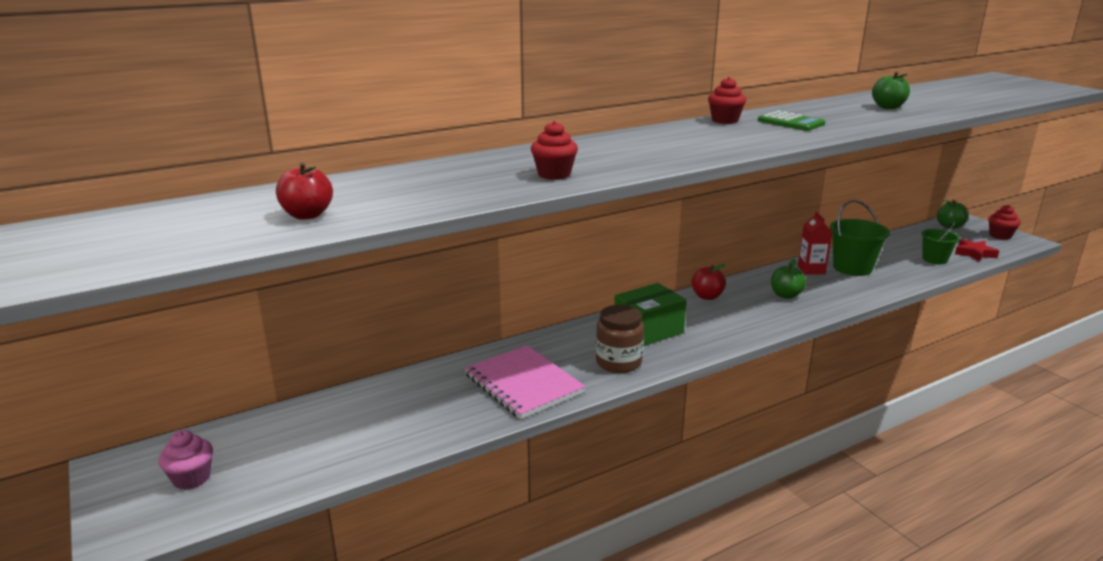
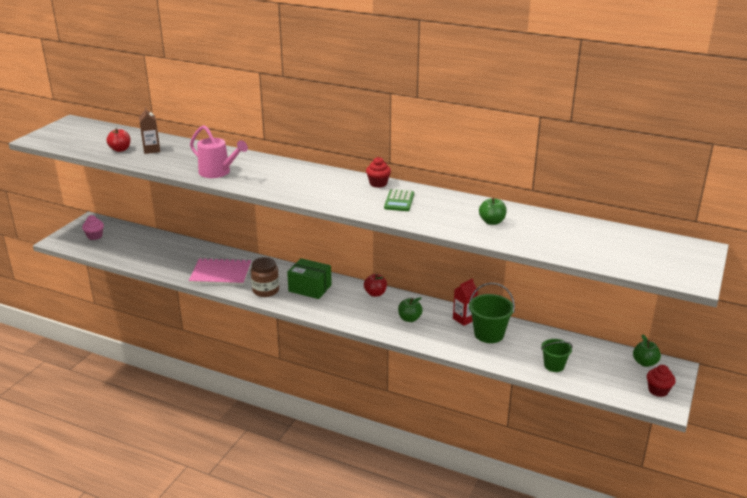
camera: 55 degrees right, 5 degrees up
pink notebook [465,345,586,419] -> pink notebook turned 75 degrees clockwise [189,258,251,285]
red cupcake [531,121,578,180] -> pink watering can [190,125,248,178]
red star [955,239,999,261] -> none
none -> brown carton [139,107,160,154]

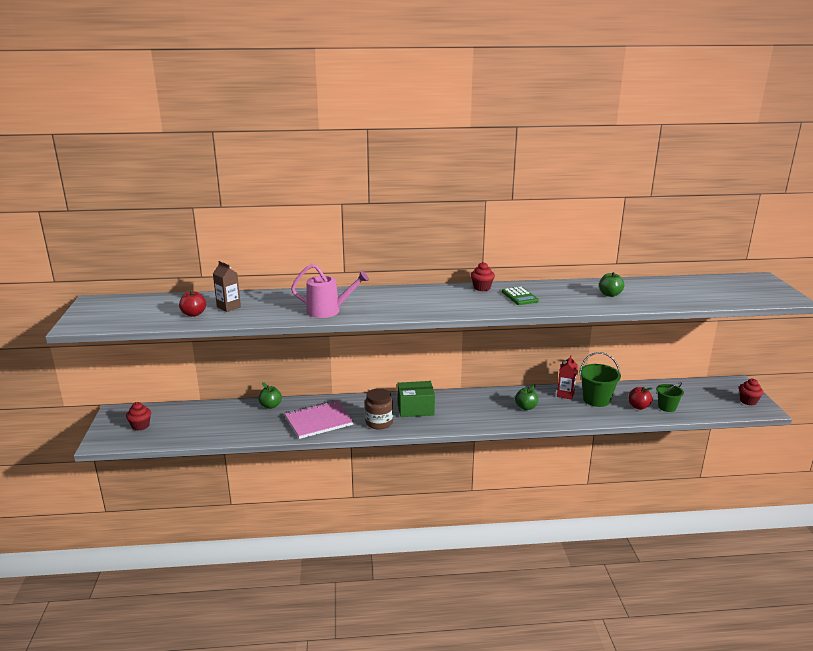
camera: 30 degrees left, 5 degrees down
pink cupcake [82,215,104,240] -> red cupcake [126,402,151,431]
red apple [364,274,387,297] -> red apple moved to [629,387,653,410]
green apple [633,334,661,367] -> green apple moved to [258,382,282,409]

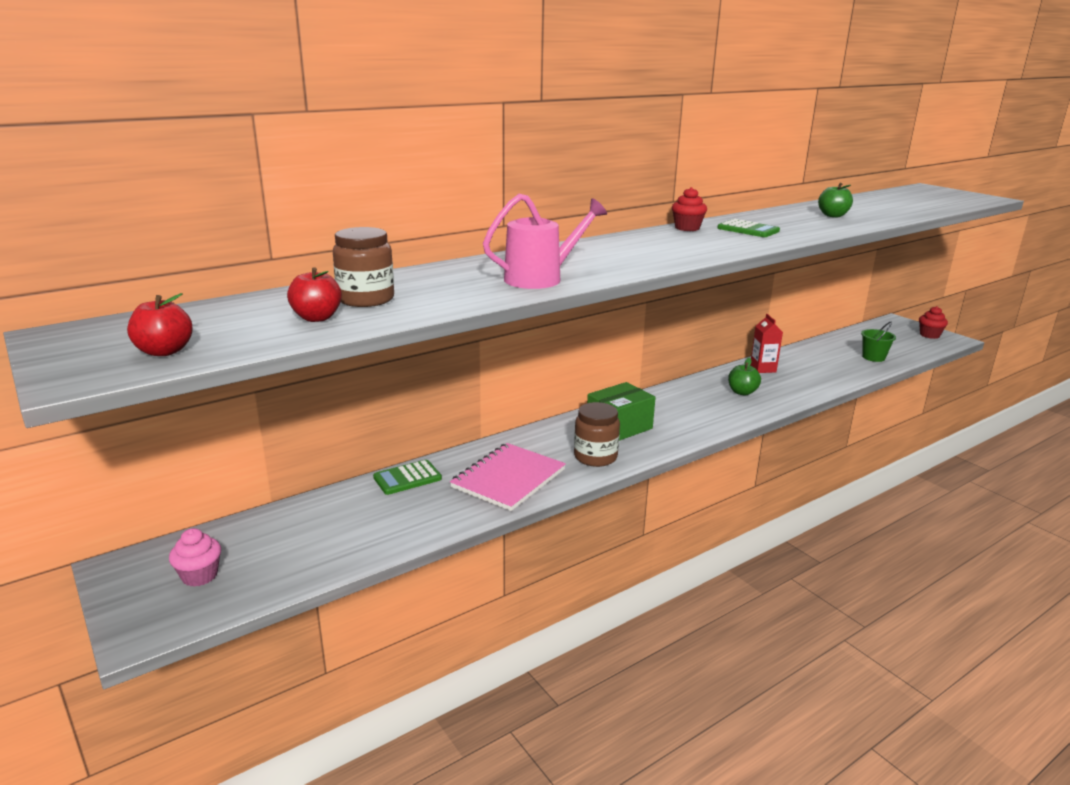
camera: 30 degrees left, 0 degrees up
red cupcake [126,402,151,431] -> pink cupcake [169,528,221,587]
brown carton [213,261,241,312] -> brown jar [333,227,394,307]
green apple [258,382,282,409] -> green calculator [373,460,442,495]
green bucket [579,352,621,407] -> none
red apple [629,387,653,410] -> red apple moved to [127,293,193,356]

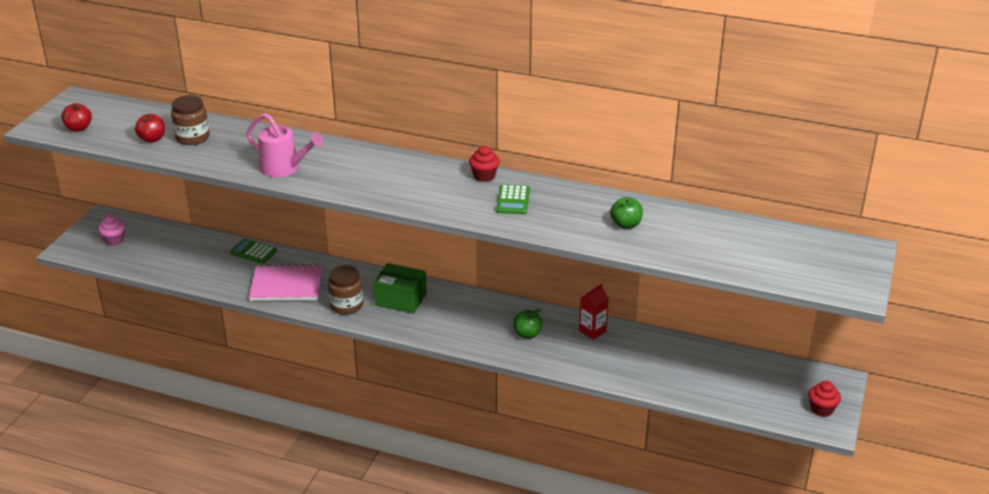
camera: 55 degrees right, 10 degrees up
green bucket [861,322,896,362] -> none

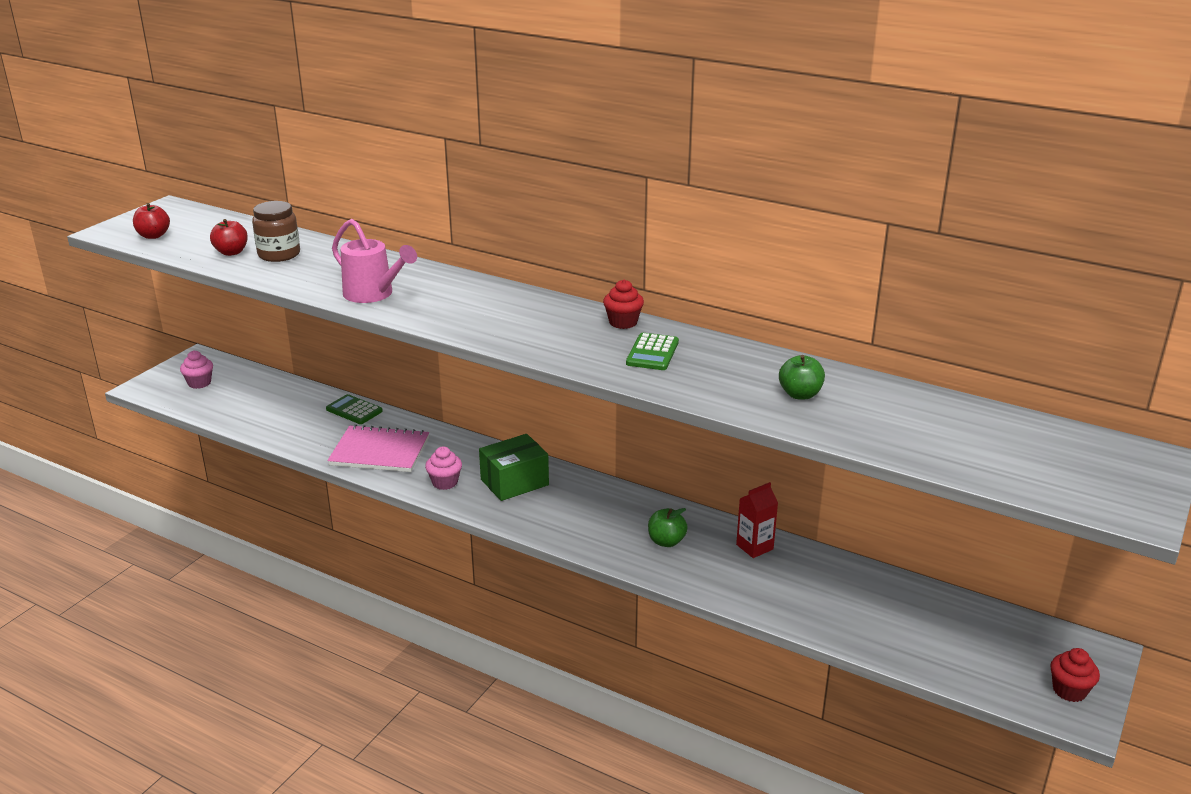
camera: 10 degrees right, 5 degrees down
brown jar [328,265,363,315] -> pink cupcake [425,447,462,490]
green box [373,263,427,314] -> green box turned 60 degrees counterclockwise [479,434,549,501]

